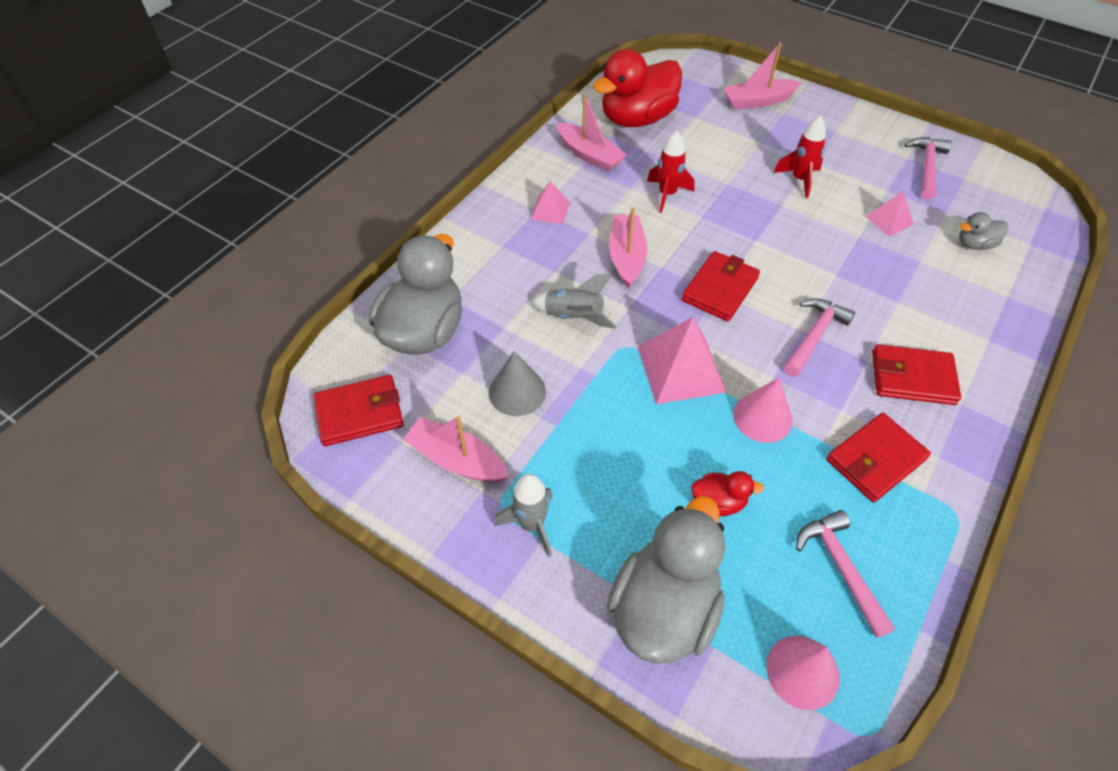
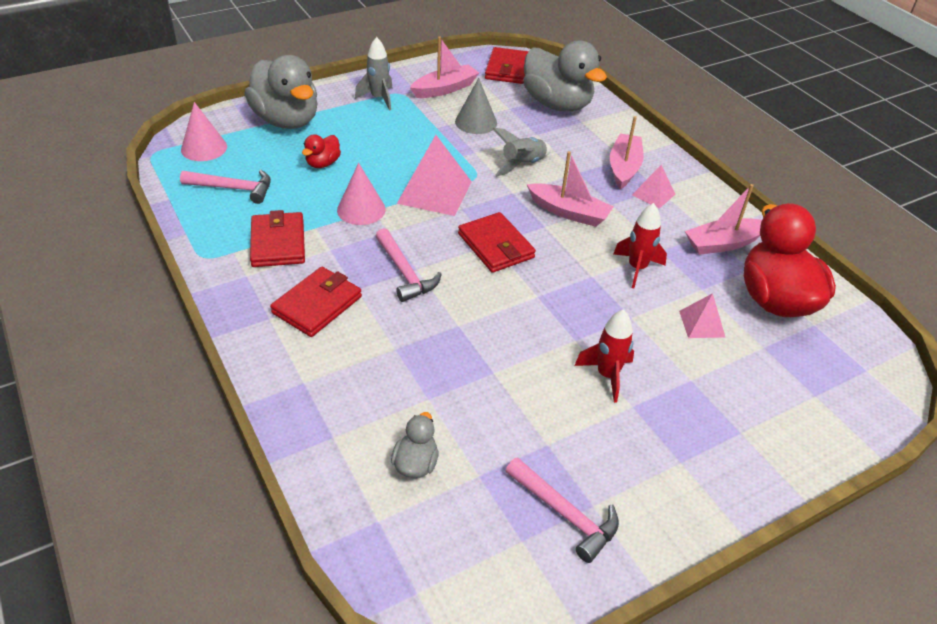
camera: 115 degrees right, 10 degrees down
pink boat [723,43,801,109] -> pink boat moved to [610,116,644,189]
pink pyramid [865,191,914,237] -> pink pyramid moved to [679,293,726,338]

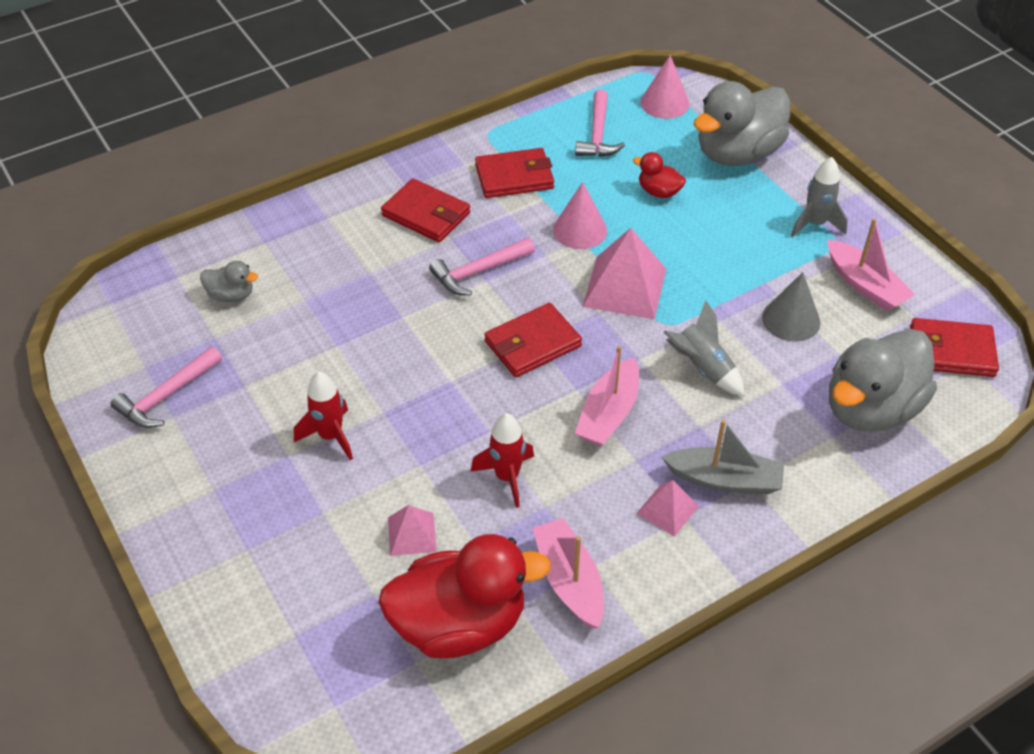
camera: 90 degrees right, 5 degrees up
pink boat [610,116,644,189] -> grey boat [662,419,784,494]

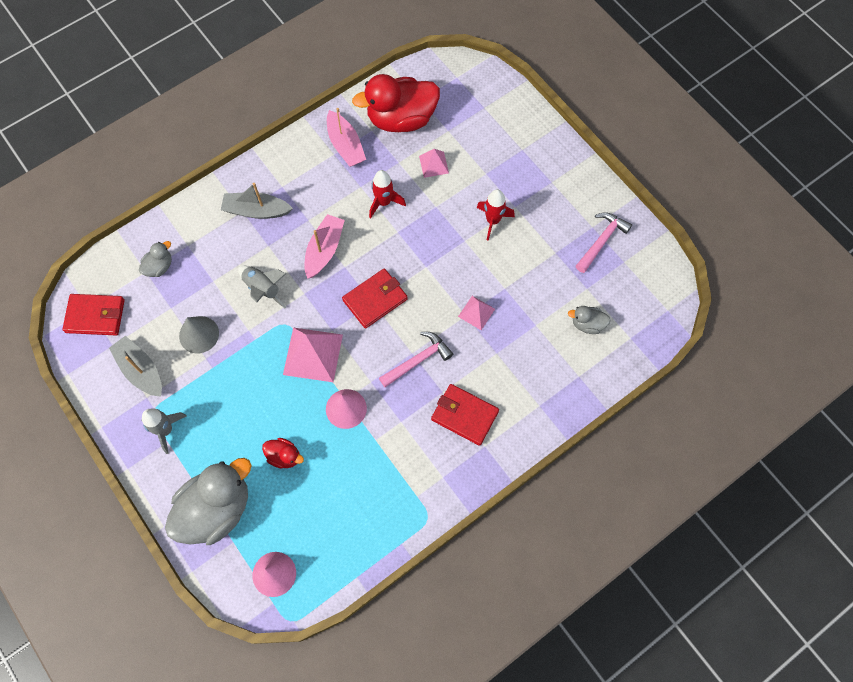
camera: 175 degrees right, 20 degrees up
red wallet [475,148,554,198] -> none
pink hammer [575,89,625,157] -> none
pink pyramid [637,480,699,537] -> pink pyramid moved to [458,296,495,330]
pink boat [827,218,915,311] -> grey boat [109,336,162,397]
grey duck [829,329,937,432] -> grey duck [139,241,172,277], size x0.45

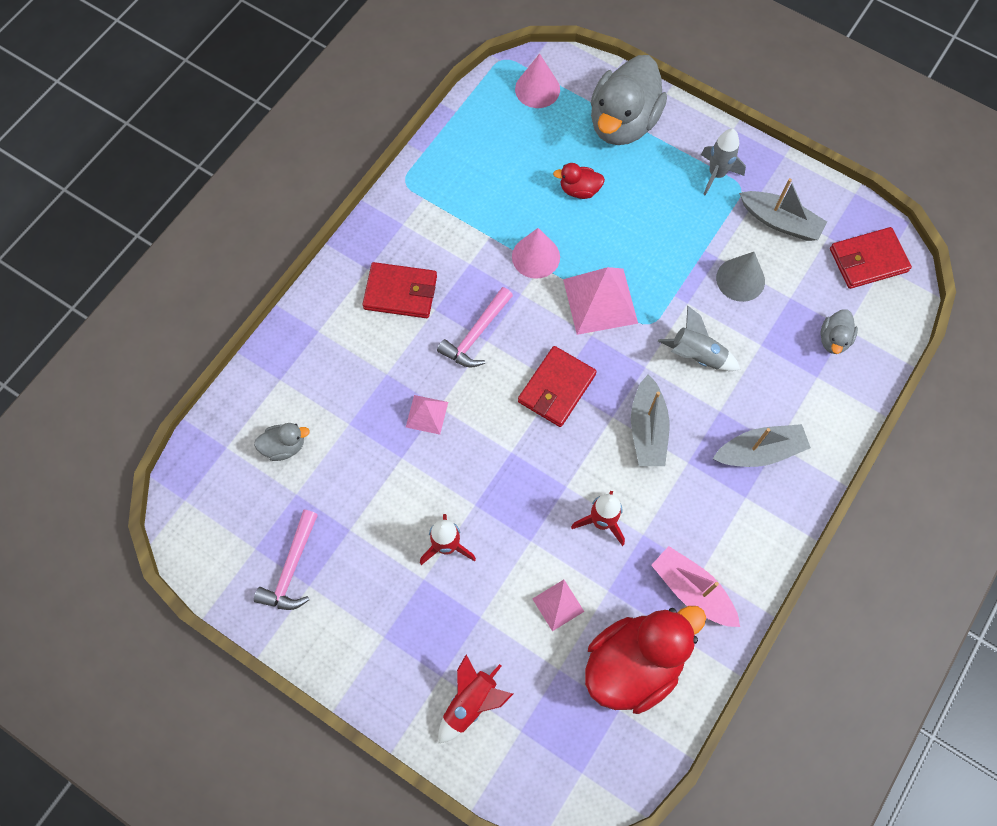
camera: 160 degrees right, 0 degrees up
pink boat [304,214,345,279] -> grey boat [631,375,669,466]
none -> red rocket [438,655,513,743]

